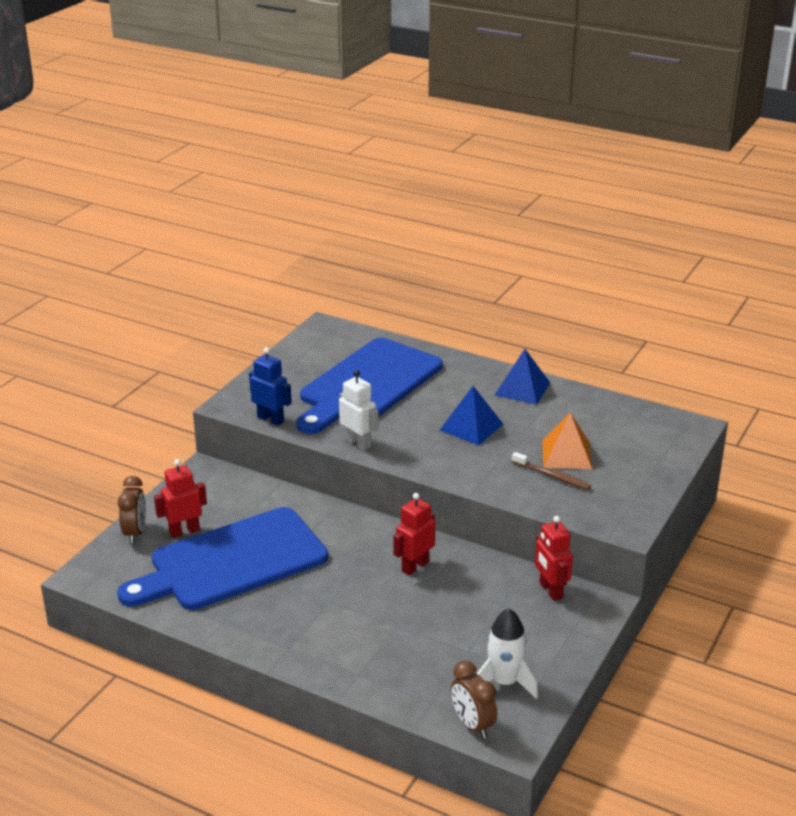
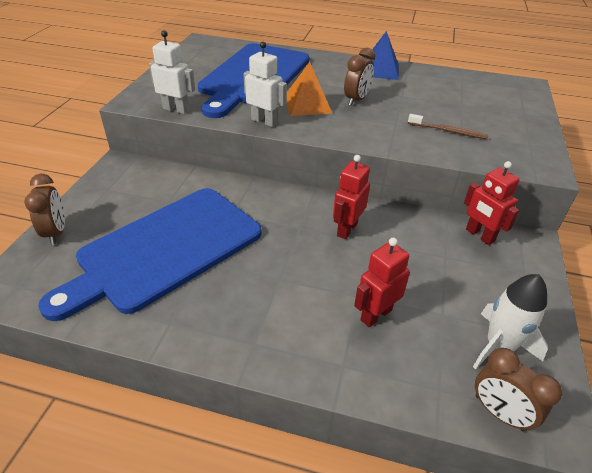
camera: 15 degrees left, 10 degrees up
red robot [154,459,207,538] -> red robot moved to [354,238,410,327]
blue robot [249,348,292,426] -> white robot [149,30,195,114]
blue pyramid [440,386,503,445] -> brown clock [344,48,375,106]
orange pyramid [542,413,592,469] -> orange pyramid moved to [287,62,332,116]

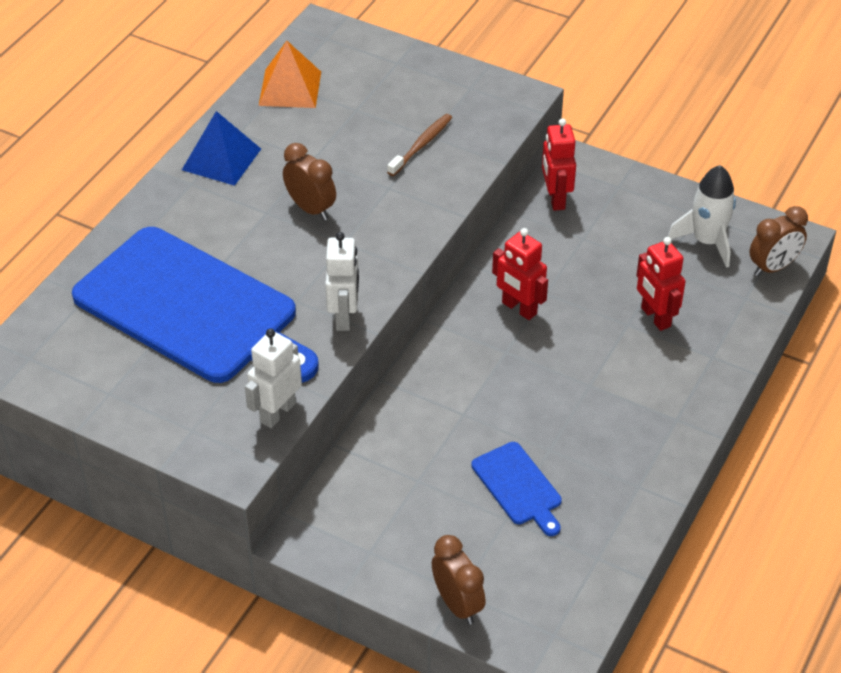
camera: 75 degrees left, 5 degrees up
brown clock [24,174,65,245] -> brown clock turned 60 degrees clockwise [432,535,486,625]
blue cutting board [38,188,262,321] -> blue cutting board [471,442,562,536], size x0.43
white robot [244,42,287,127] -> white robot turned 135 degrees clockwise [325,232,359,331]
orange pyramid [287,62,332,116] -> orange pyramid moved to [259,41,321,108]
red robot [464,161,520,245] -> red robot turned 105 degrees clockwise [542,118,576,211]

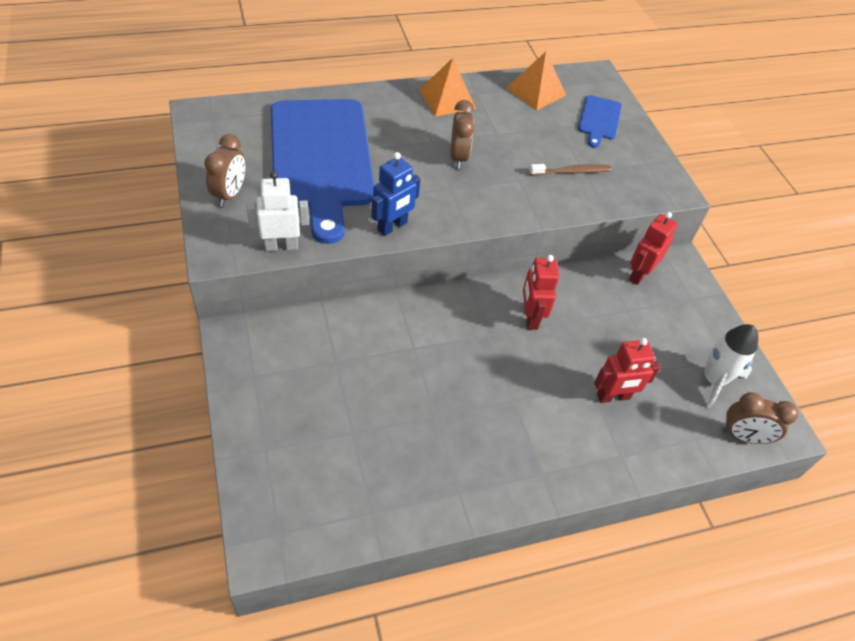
camera: 40 degrees right, 5 degrees up
blue pyramid [182,111,261,186] -> orange pyramid [419,58,476,116]
white robot [325,232,359,331] -> blue robot [371,152,420,236]
brown clock [432,535,486,625] -> brown clock moved to [204,134,245,207]
blue cutting board [471,442,562,536] -> blue cutting board moved to [578,95,622,148]
red robot [636,237,686,331] -> red robot turned 120 degrees counterclockwise [594,338,660,403]

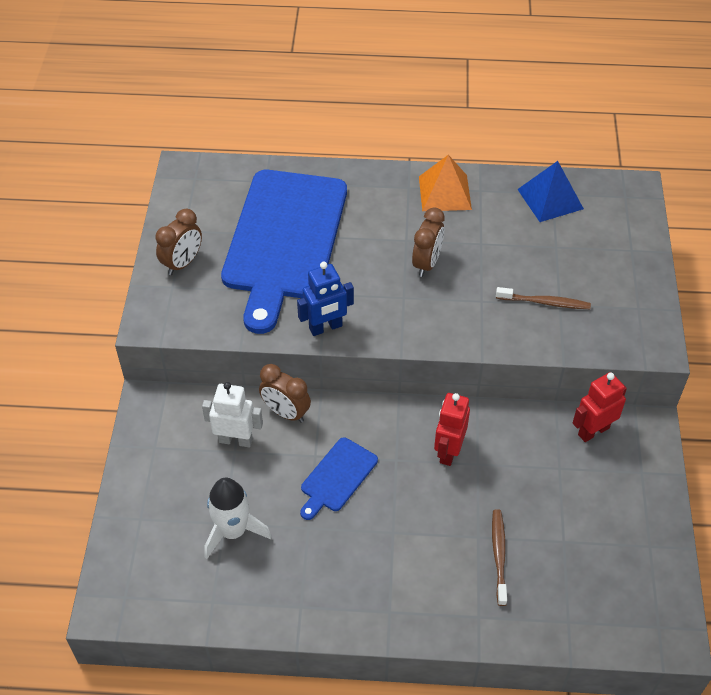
camera: 25 degrees right, 0 degrees up
white robot [246,171,309,251] -> white robot moved to [202,382,263,447]
orange pyramid [507,51,566,111] -> blue pyramid [517,161,584,222]
blue cutting board [578,95,622,148] -> blue cutting board moved to [300,437,378,520]
red robot [594,338,660,403] -> brown toothbrush [492,509,507,606]
white rocket [685,324,758,409] -> white rocket moved to [204,478,272,559]
brown clock [722,392,798,444] -> brown clock moved to [259,364,311,423]

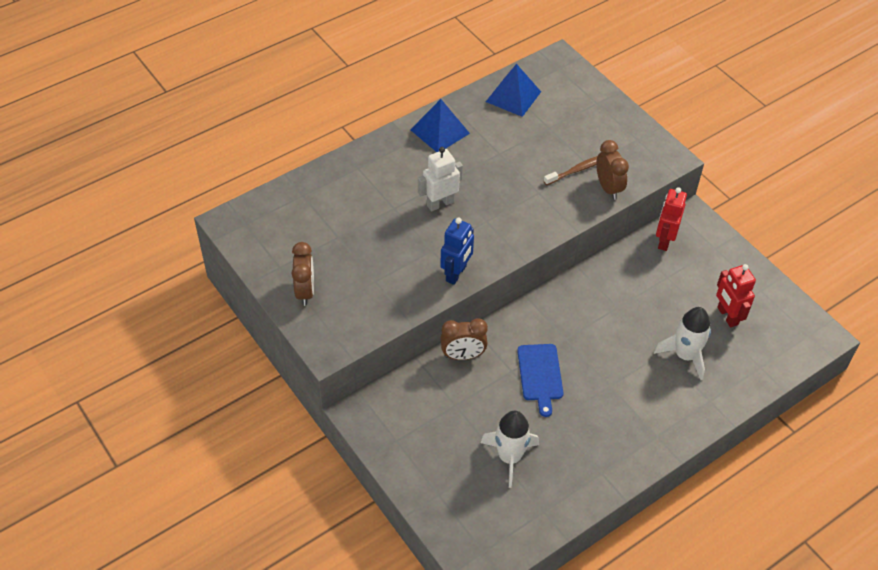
camera: 40 degrees left, 0 degrees up
white robot [202,382,263,447] -> white robot moved to [418,147,463,211]
blue cutting board [221,170,347,334] -> none
brown clock [412,207,445,277] -> brown clock moved to [596,140,629,200]
orange pyramid [419,155,472,211] -> blue pyramid [410,99,470,152]
red robot [434,393,470,466] -> red robot moved to [716,264,756,327]
brown toothbrush [492,509,507,606] -> white rocket [654,307,711,380]

